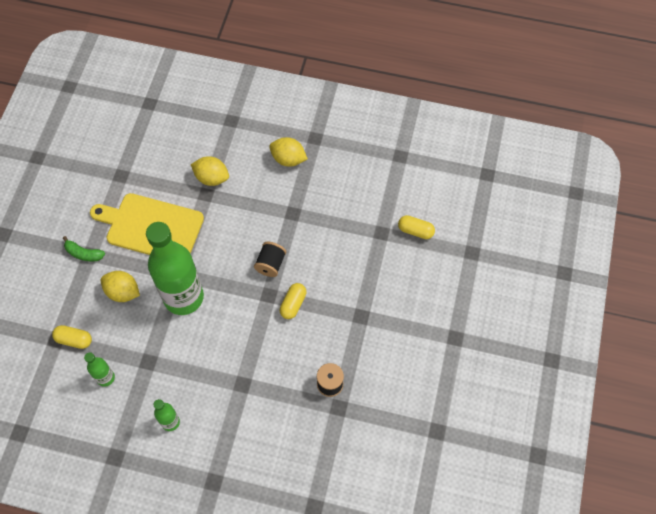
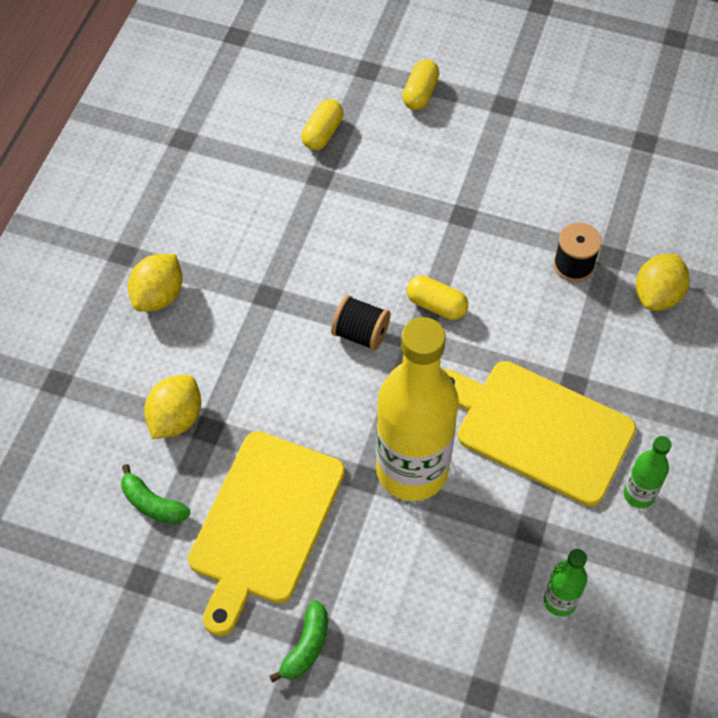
camera: 85 degrees left, 5 degrees down
yellow capsule [52,325,92,349] -> yellow capsule moved to [402,59,439,110]
yellow lemon [101,271,140,302] -> yellow lemon moved to [636,254,690,311]
green bottle [146,222,204,315] -> yellow bottle [376,317,459,501]
none -> green banana [121,464,190,524]
none -> yellow cutting board [445,361,636,506]

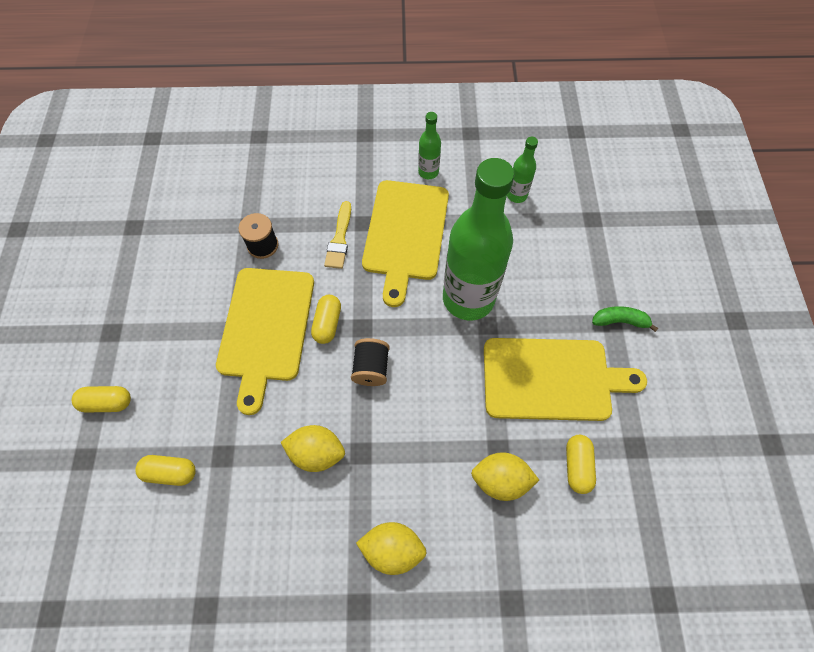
camera: 110 degrees left, 5 degrees up
green banana [121,464,190,524] -> yellow capsule [566,435,596,494]
yellow bottle [376,317,459,501] -> green bottle [443,158,514,320]
yellow lemon [636,254,690,311] -> yellow lemon moved to [281,425,345,472]
none -> yellow cutting board [216,268,314,415]
none -> yellow brush [324,201,351,269]

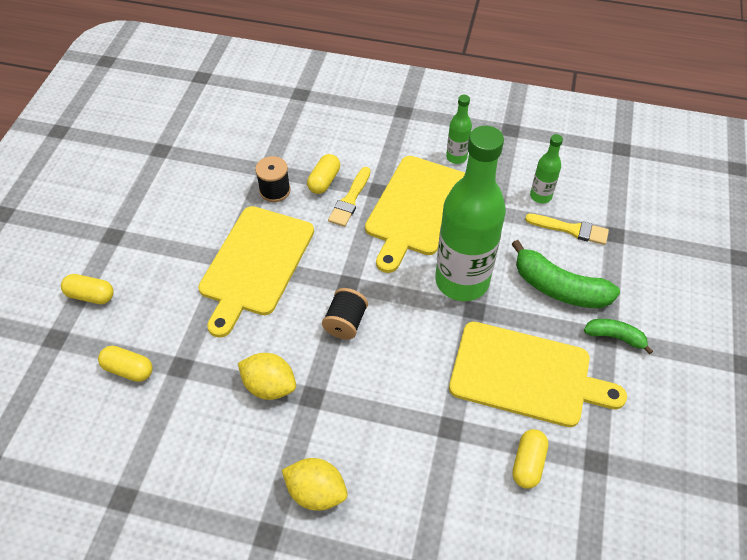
camera: 15 degrees right, 10 degrees down
yellow capsule [311,295,341,344] -> yellow capsule moved to [307,154,340,194]
yellow lemon [471,452,539,501] -> none
none -> green banana [511,240,620,308]
none -> yellow brush [525,214,609,245]

